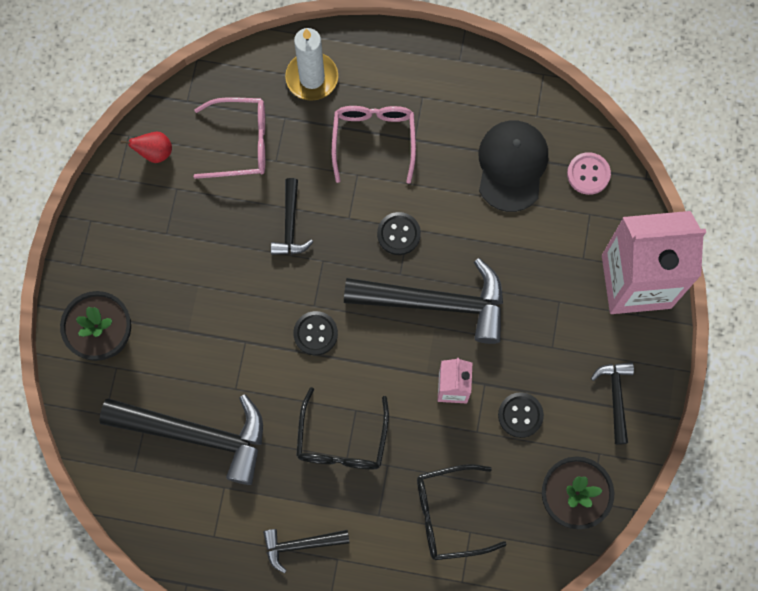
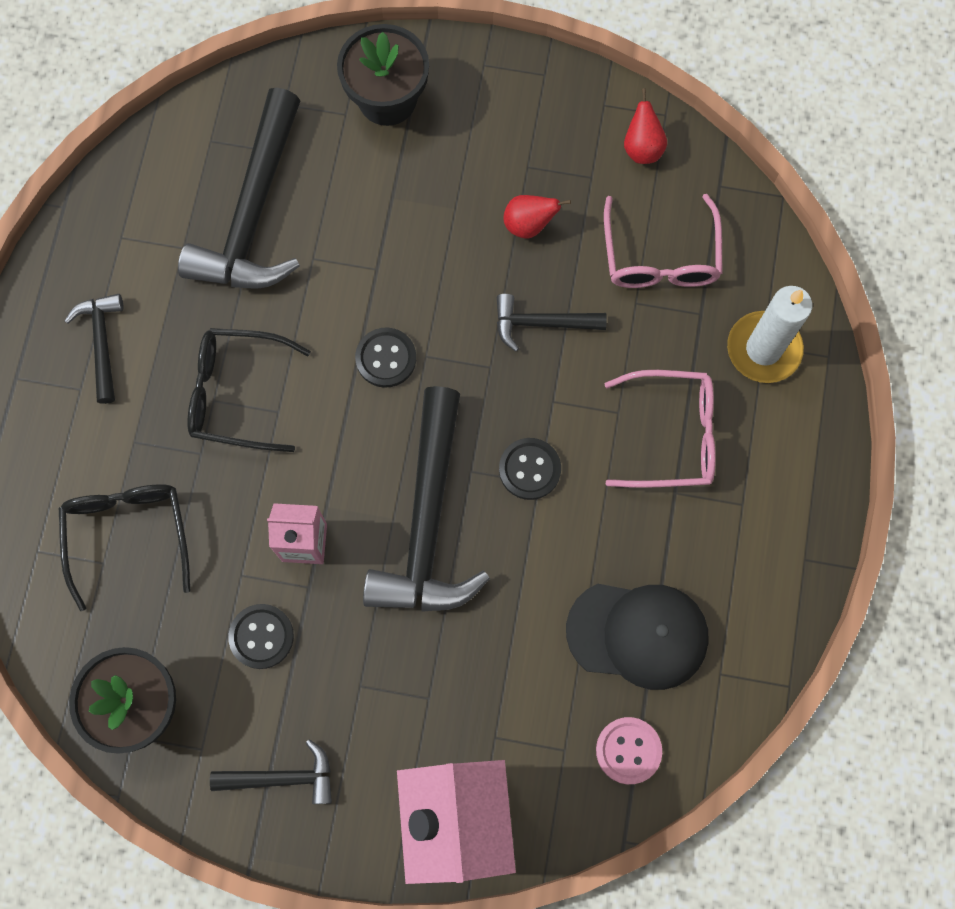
camera: 90 degrees right, 0 degrees up
none -> red pear [503,195,571,238]

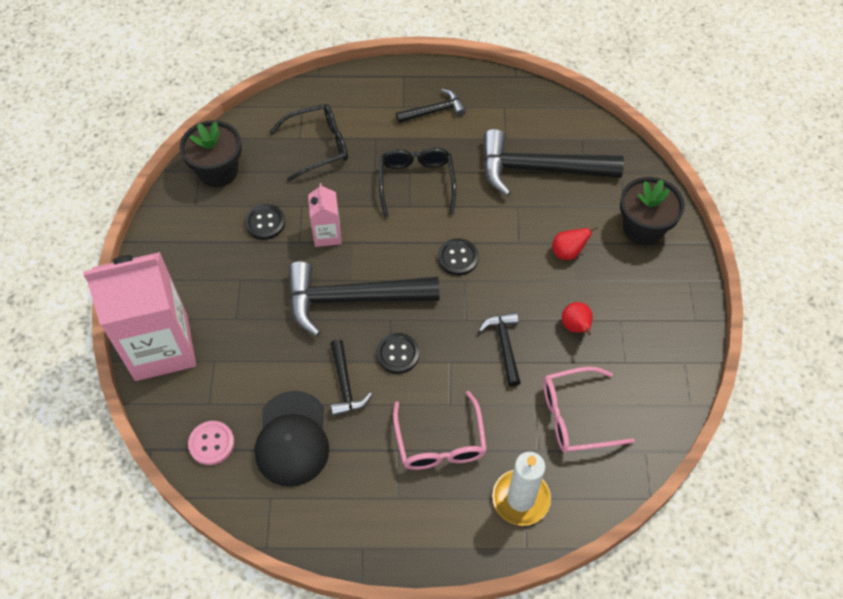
camera: 80 degrees right, 15 degrees down
black hammer [210,739,332,804] -> black hammer moved to [330,339,372,417]
red pear [624,88,667,164] -> red pear moved to [552,226,599,260]

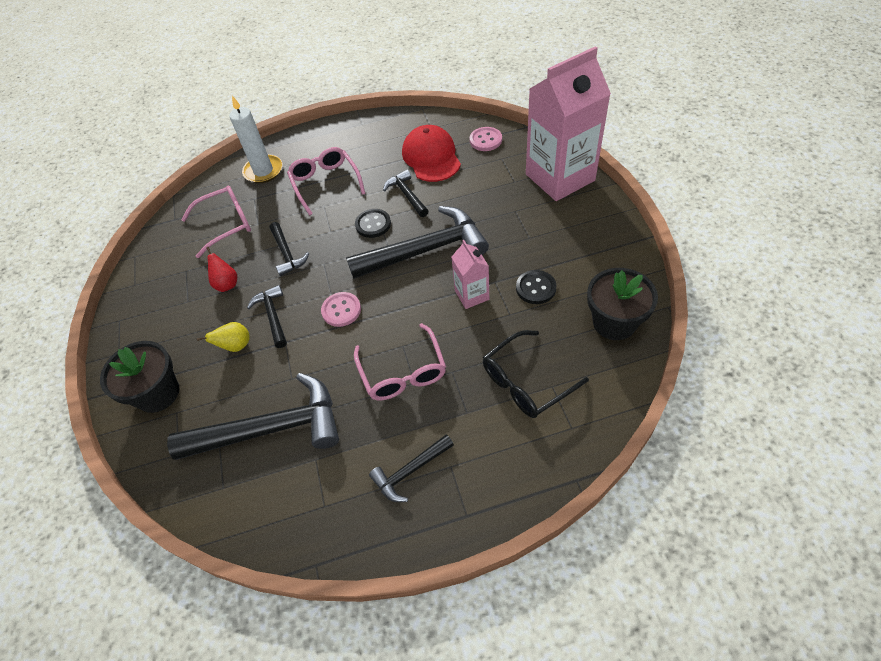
camera: 170 degrees right, 5 degrees down
black cap [255,391,329,487] -> red cap [402,125,461,182]
black glasses [379,148,456,218] -> pink glasses [354,323,446,401]
black button [438,238,479,275] -> pink button [321,292,361,327]
red pear [552,226,599,260] -> yellow pear [197,322,250,352]
none -> black hammer [247,285,287,348]

